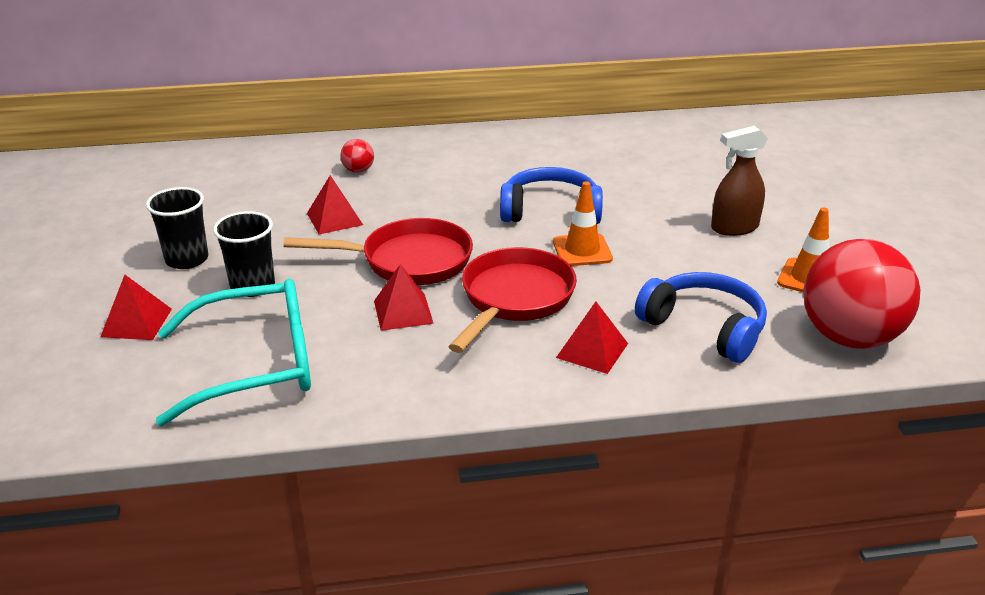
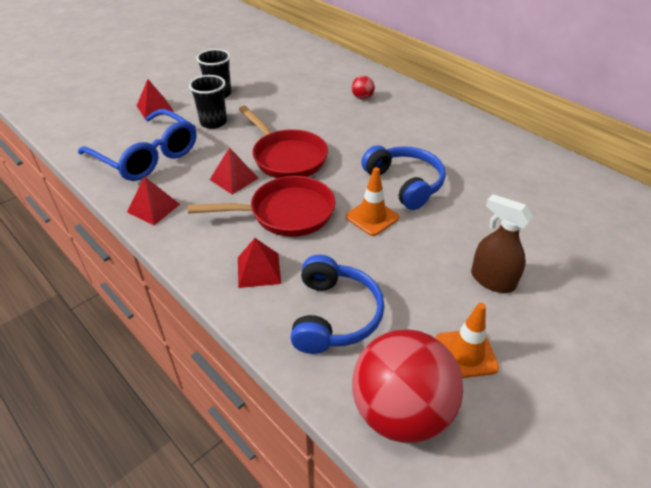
camera: 55 degrees right, 10 degrees up
turquoise glasses [156,279,311,426] -> blue glasses [78,109,197,181]
red pyramid [307,175,363,234] -> red pyramid moved to [127,176,180,225]

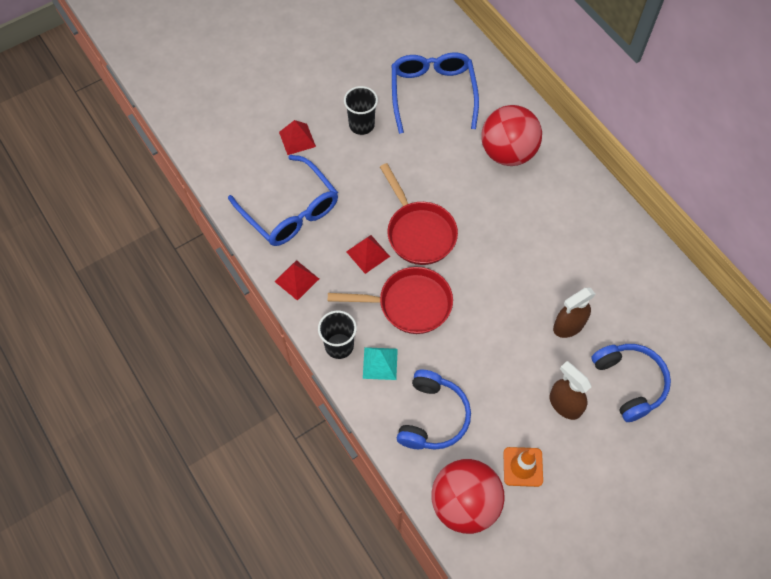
camera: 10 degrees right, 20 degrees up
black cup [189,75,227,129] -> black cup moved to [318,311,357,359]
red pyramid [238,238,281,288] -> turquoise pyramid [363,347,398,380]
orange traffic cone [346,167,399,236] -> none
red ball [351,76,375,100] -> red ball [481,105,542,166], size x2.47
blue headphones [361,145,446,210] -> blue headphones moved to [591,344,671,422]
none -> blue glasses [392,52,479,134]
none -> brown spray bottle [553,288,596,338]

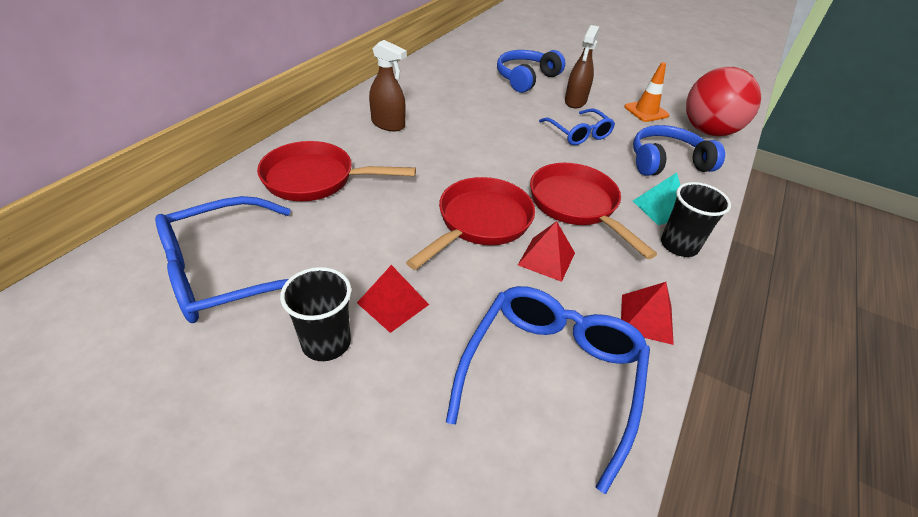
camera: 120 degrees left, 20 degrees down
red pyramid [279,120,316,155] -> red pyramid moved to [357,265,429,333]
red ball [481,105,542,166] -> red pan [257,141,416,201]
brown spray bottle [553,288,596,338] -> brown spray bottle moved to [369,40,407,131]
none -> blue glasses [539,108,615,145]

